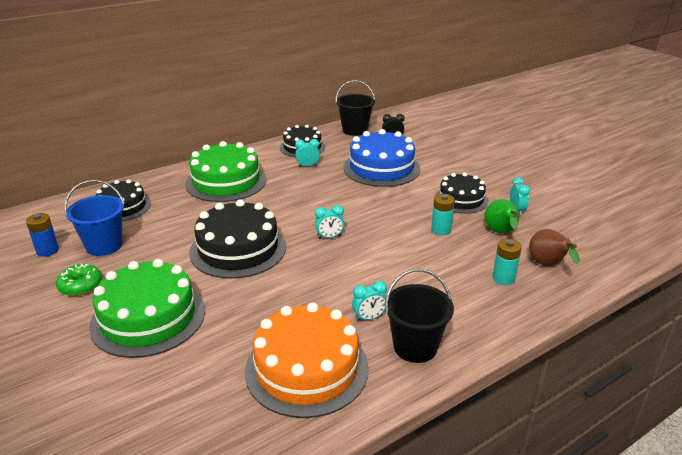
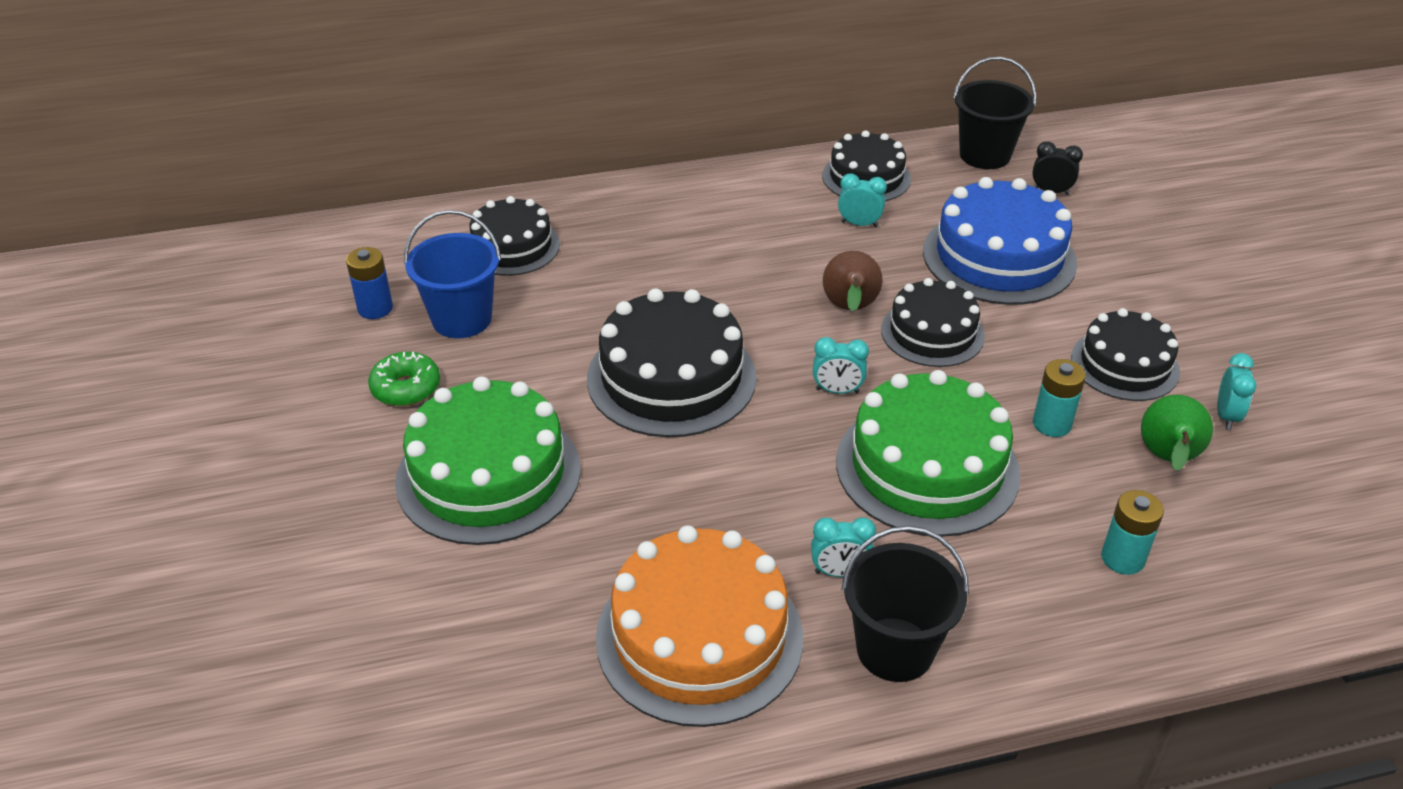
camera: 20 degrees right, 10 degrees up
green cake [185,141,266,202] -> green cake moved to [836,370,1021,537]
brown pear [529,229,580,266] -> brown pear moved to [823,251,883,312]
none -> black cake [881,278,985,367]

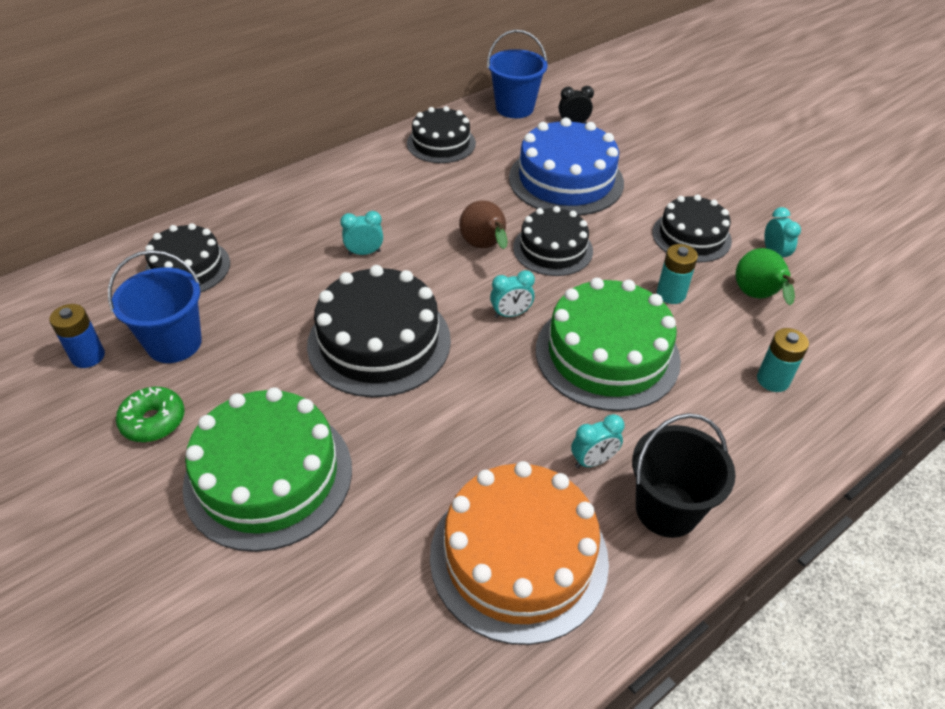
camera: 25 degrees left, 5 degrees up
turquoise clock [838,173,887,227] -> turquoise clock moved to [340,211,383,255]
black bucket [953,57,1036,169] -> blue bucket [487,30,547,118]

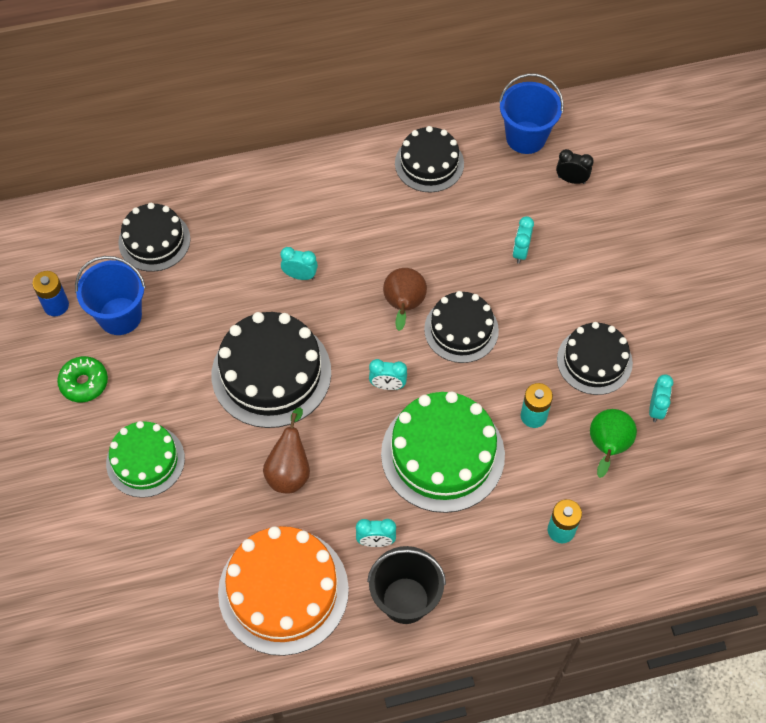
camera: 25 degrees right, 15 degrees up
green cake [183,387,352,552] -> green cake [106,421,185,498], size x0.63
blue cake [509,118,624,216] -> turquoise clock [513,216,534,264]
none -> brown pear [263,408,310,493]

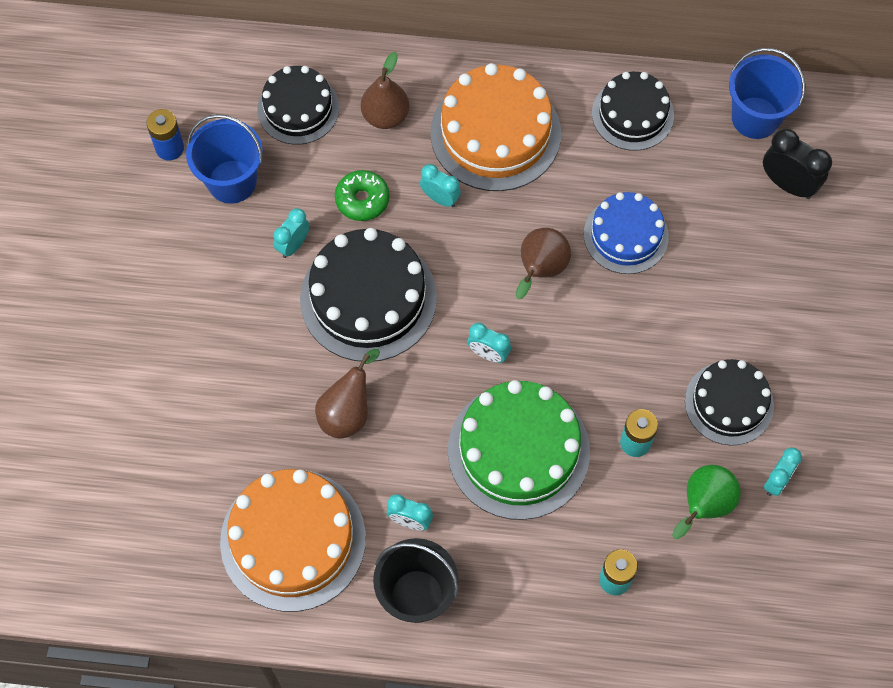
camera: 20 degrees right, 5 degrees up
green donut [57,356,108,402] -> green donut moved to [335,170,390,221]
green cake [106,421,185,498] -> none
black cake [424,291,499,363] -> none
turquoise clock [513,216,534,264] -> turquoise clock moved to [273,208,310,258]
black clock [556,149,594,184] -> black clock [763,129,832,199], size x1.55
none -> brown pear [361,52,409,129]
none -> orange cake [430,63,561,191]
none -> blue cake [584,192,669,274]

